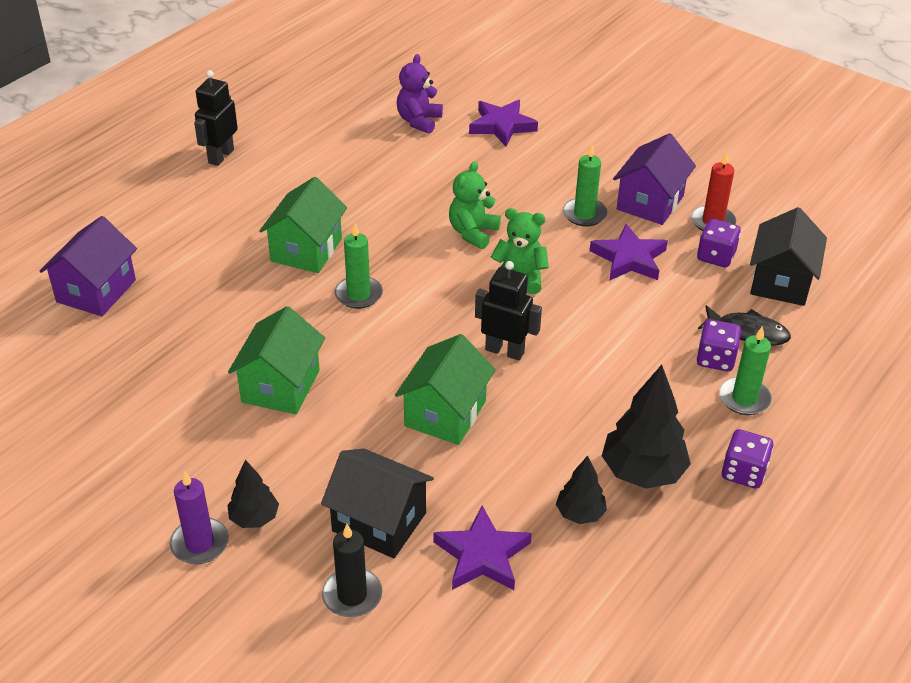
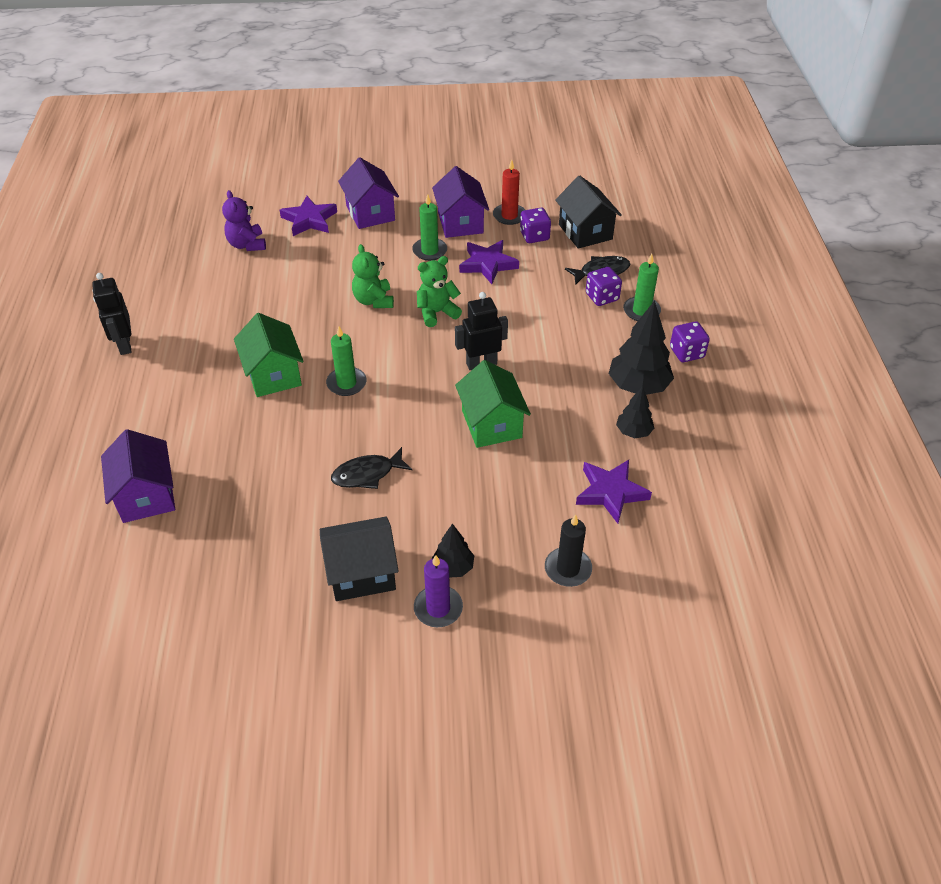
camera: 40 degrees left, 5 degrees up
green house [228,306,325,414] -> black fish [331,447,412,489]
black house [321,448,434,558] -> black house moved to [320,517,399,601]
none -> purple house [338,158,399,229]

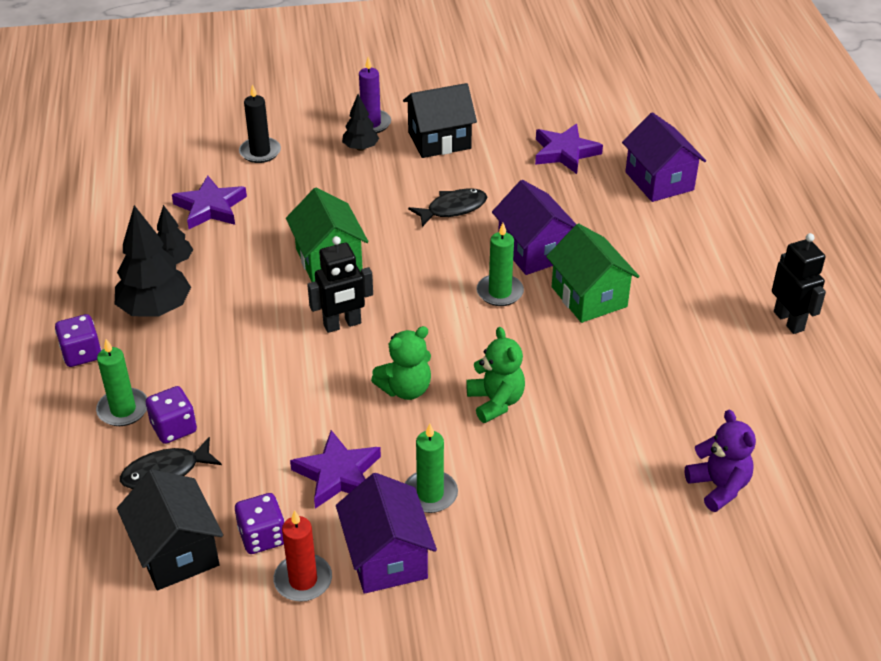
camera: 175 degrees right, 5 degrees down
purple star [280,196,337,236] -> purple star moved to [535,124,603,174]
purple house [338,158,399,229] -> purple house moved to [492,180,576,275]

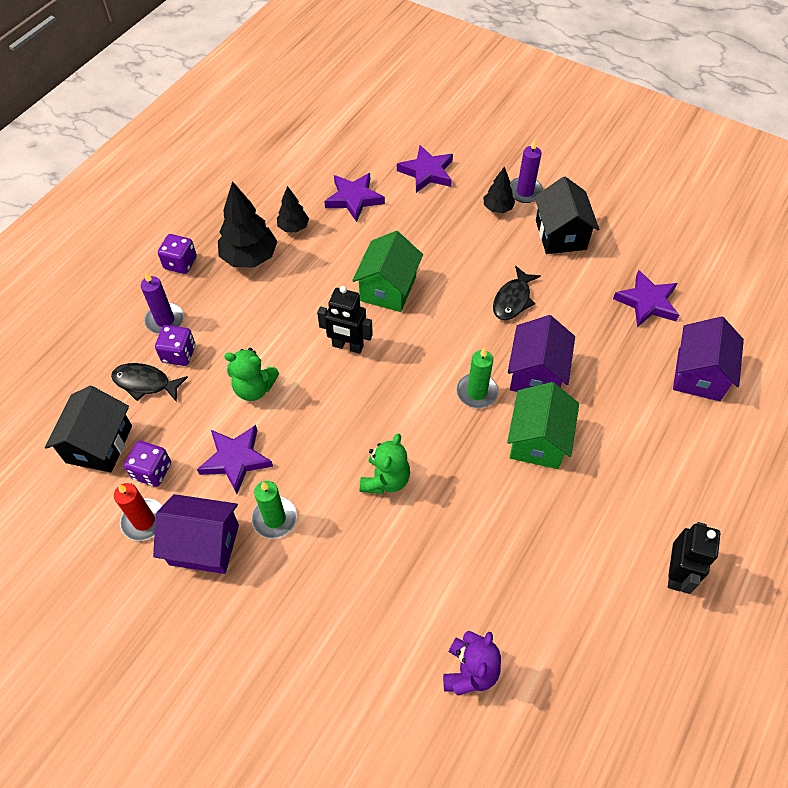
camera: 40 degrees right, 15 degrees up
green candle [96,339,147,426] -> purple candle [141,272,184,334]
black candle [239,84,281,163] -> purple star [397,145,453,193]
purple house [336,473,437,594] -> purple house turned 75 degrees clockwise [153,494,239,574]
green teddy bear [371,326,431,400] -> green teddy bear moved to [224,348,279,401]
black house [403,83,477,158] -> black house turned 60 degrees clockwise [535,177,599,254]
black fish [408,188,487,227] -> black fish turned 105 degrees clockwise [493,266,541,320]

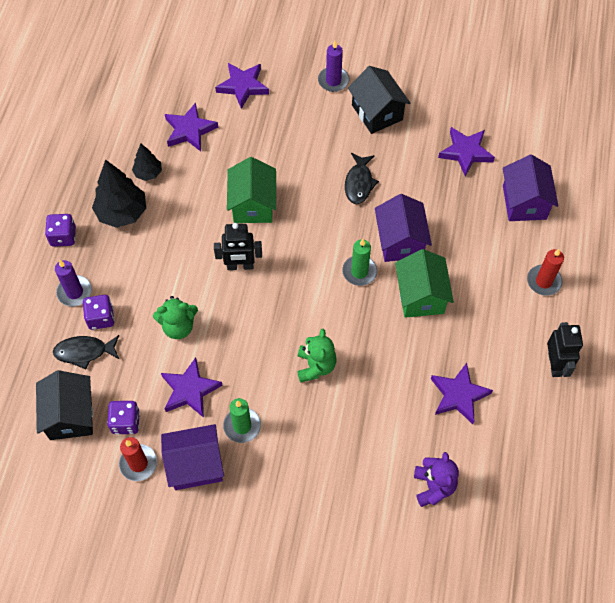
camera: 20 degrees left, 5 degrees up
black tree [483,166,515,213] -> none
none -> purple star [431,363,493,424]
none -> red candle [527,249,564,296]

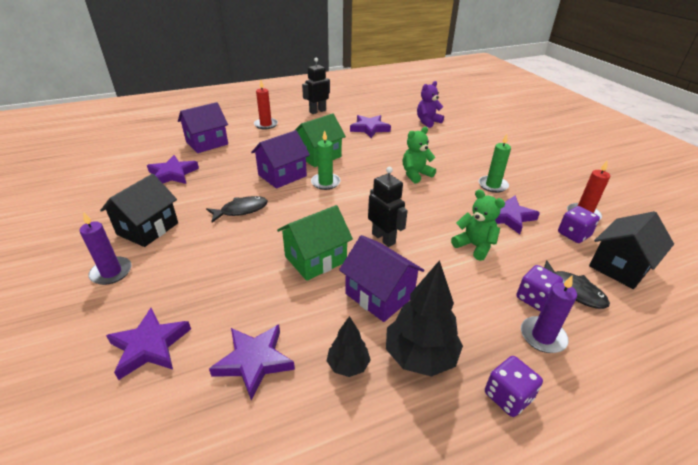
camera: 125 degrees left, 25 degrees down
purple house [161,424,224,490] -> purple house moved to [339,235,424,322]

